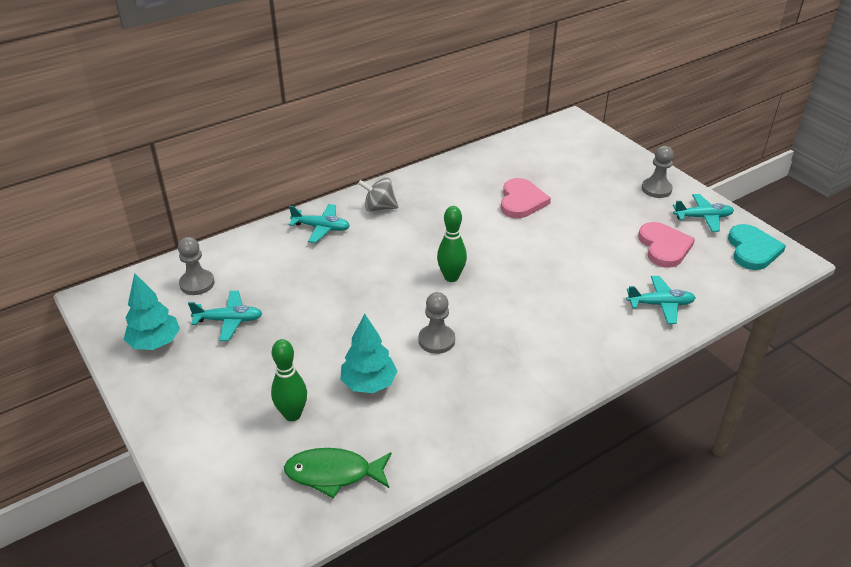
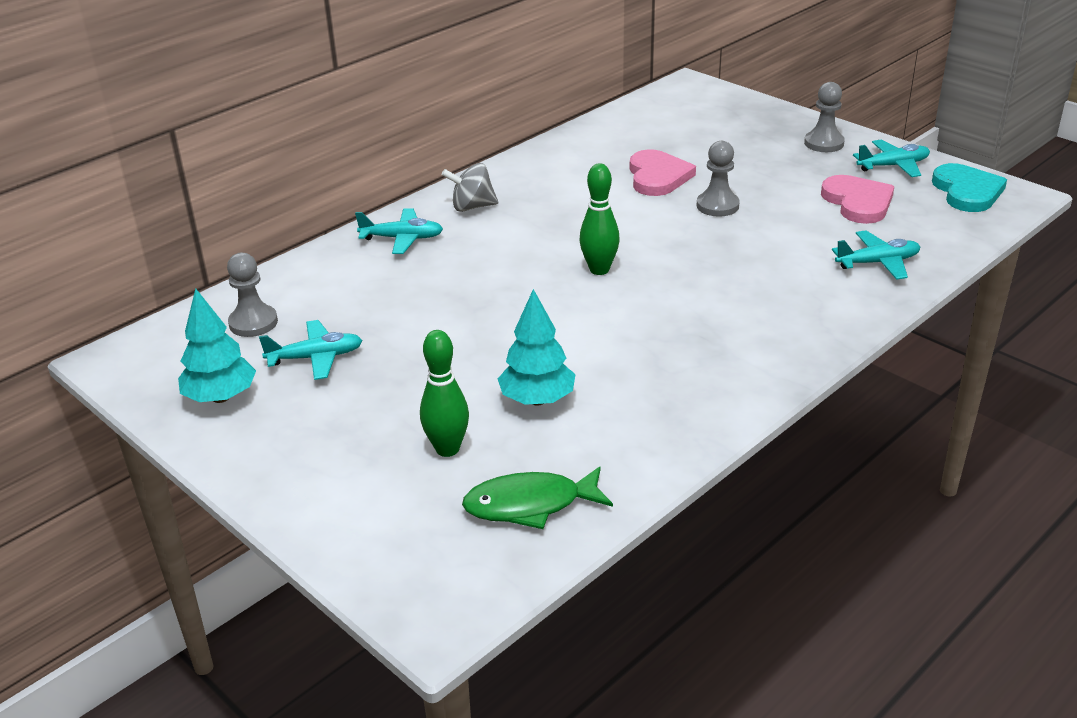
camera: 10 degrees left, 5 degrees down
grey pawn [418,292,455,354] -> grey pawn moved to [697,141,740,217]

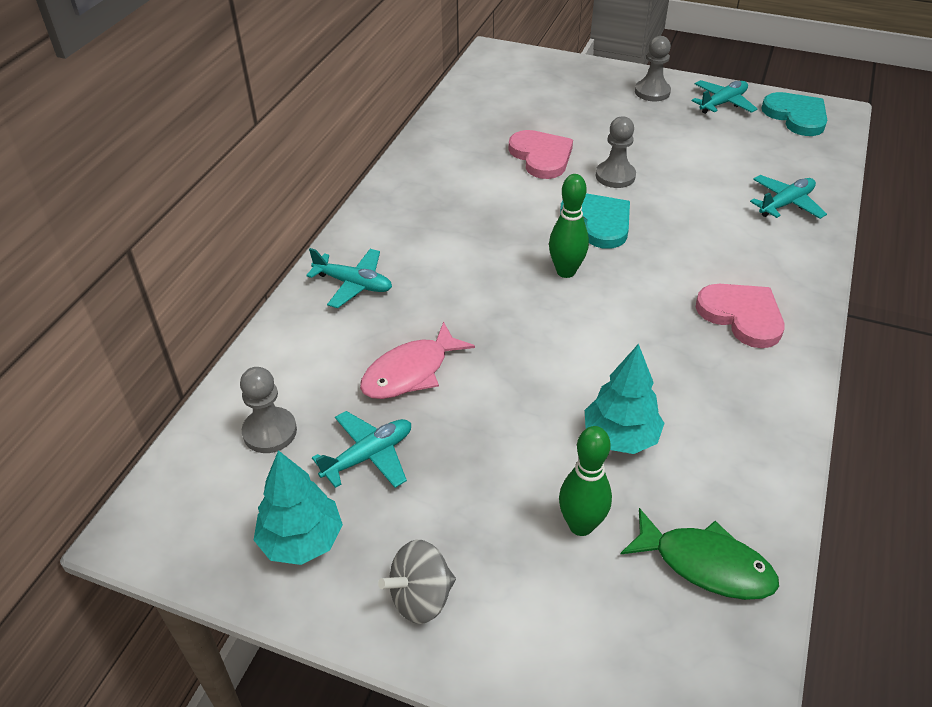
camera: 25 degrees left, 10 degrees up
turquoise plane [355,208,443,254] -> turquoise plane turned 45 degrees clockwise [306,248,392,308]
grey spinning top [442,163,498,212] -> grey spinning top moved to [378,540,456,624]
green fish [462,466,613,529] -> green fish turned 120 degrees counterclockwise [620,508,779,600]
pink heart [821,175,894,224] -> pink heart moved to [696,284,784,348]
none -> pink fish [360,321,475,399]
none -> turquoise heart [560,193,630,249]

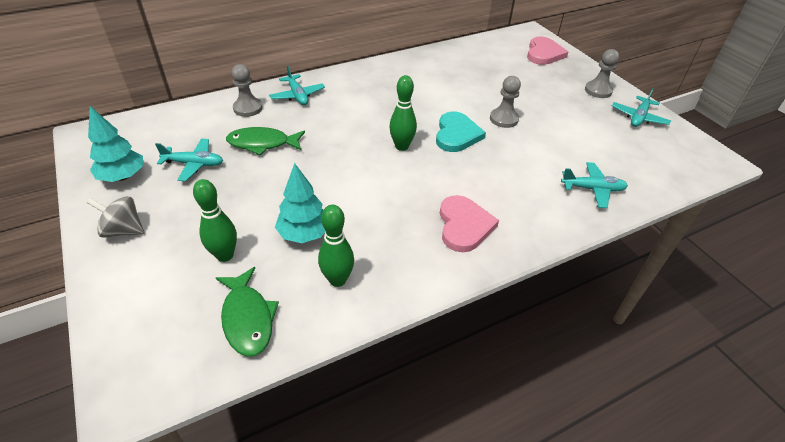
camera: 40 degrees right, 0 degrees up
grey pawn [240,367,297,453] -> grey pawn moved to [232,64,263,117]
pink fish [360,321,475,399] -> green fish [226,127,305,155]
pink heart [508,130,573,179] -> pink heart moved to [527,36,568,65]
turquoise plane [692,80,757,114] -> turquoise plane turned 120 degrees clockwise [612,88,671,127]
turquoise heart [761,92,827,136] -> none
none -> green bowling pin [318,205,354,287]

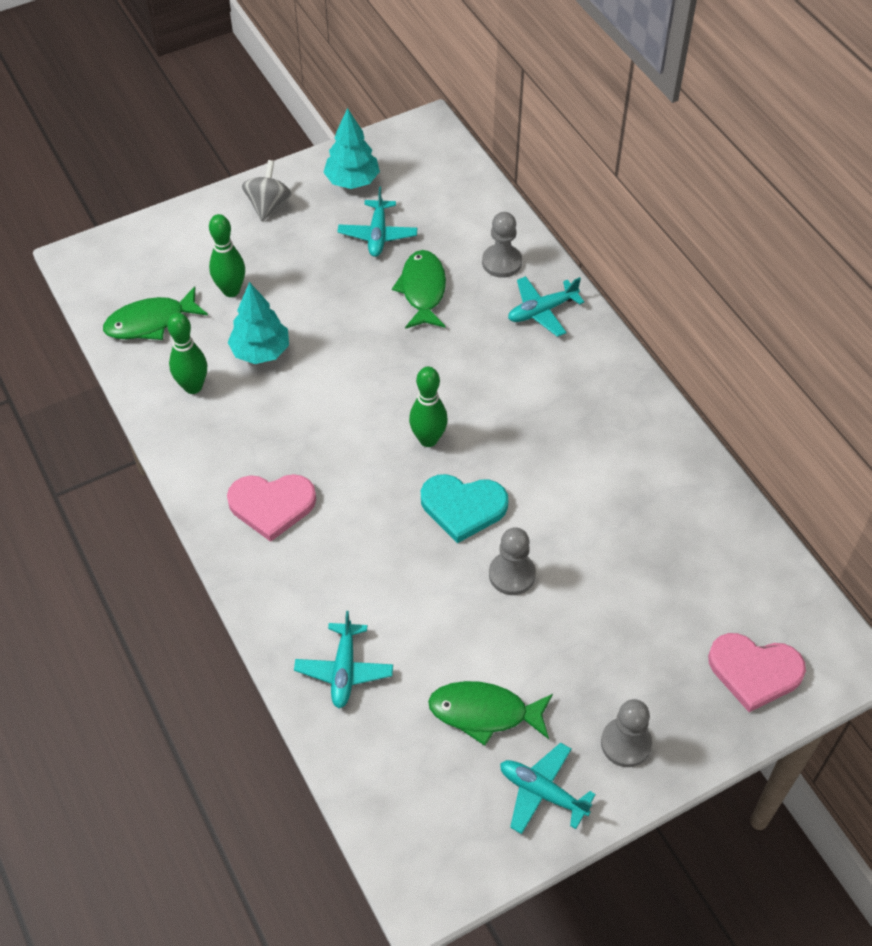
camera: 90 degrees right, 10 degrees up
none -> green fish [428,681,553,746]

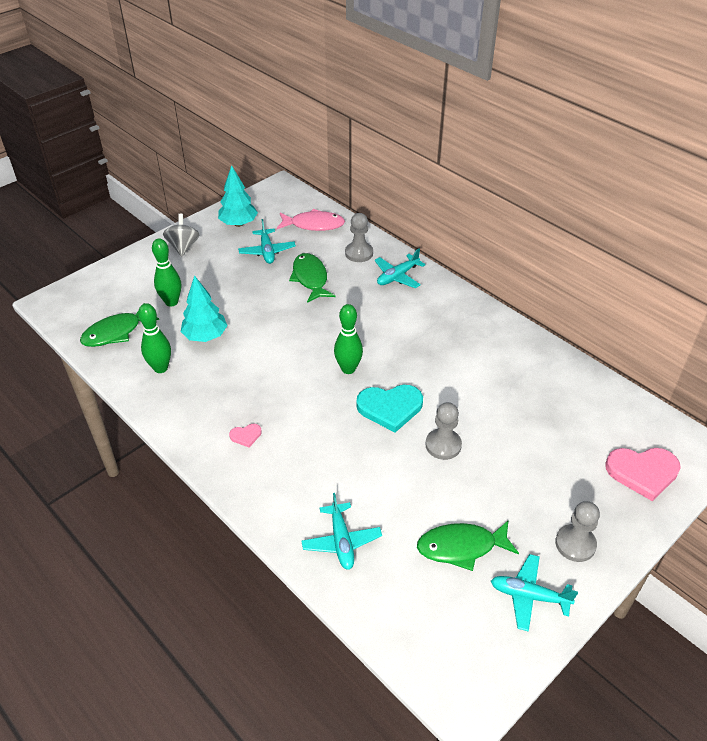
camera: 15 degrees left, 10 degrees down
pink heart [227,474,316,542] -> pink heart [229,424,262,447], size x0.47
none -> pink fish [277,209,345,231]

